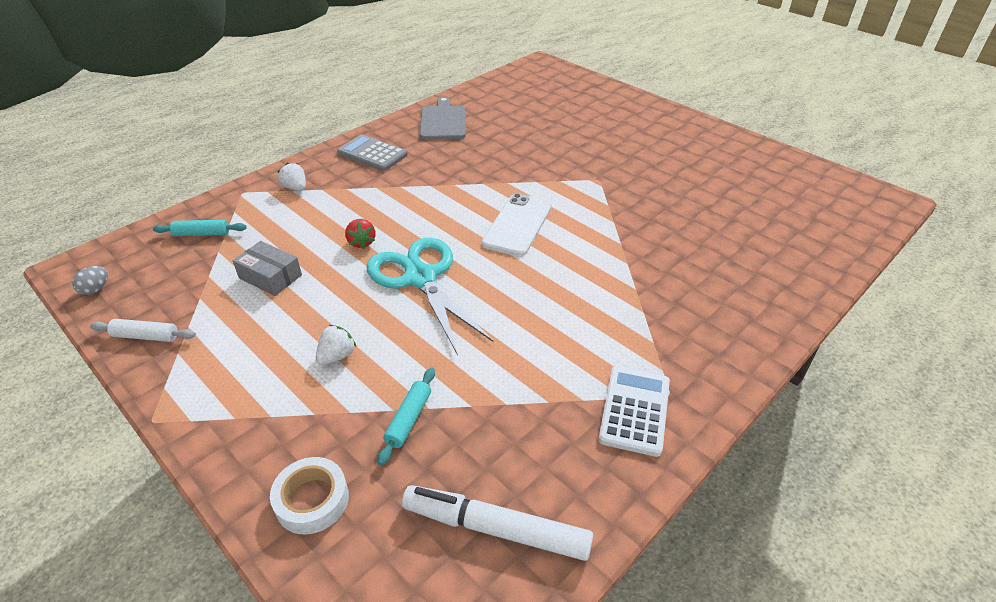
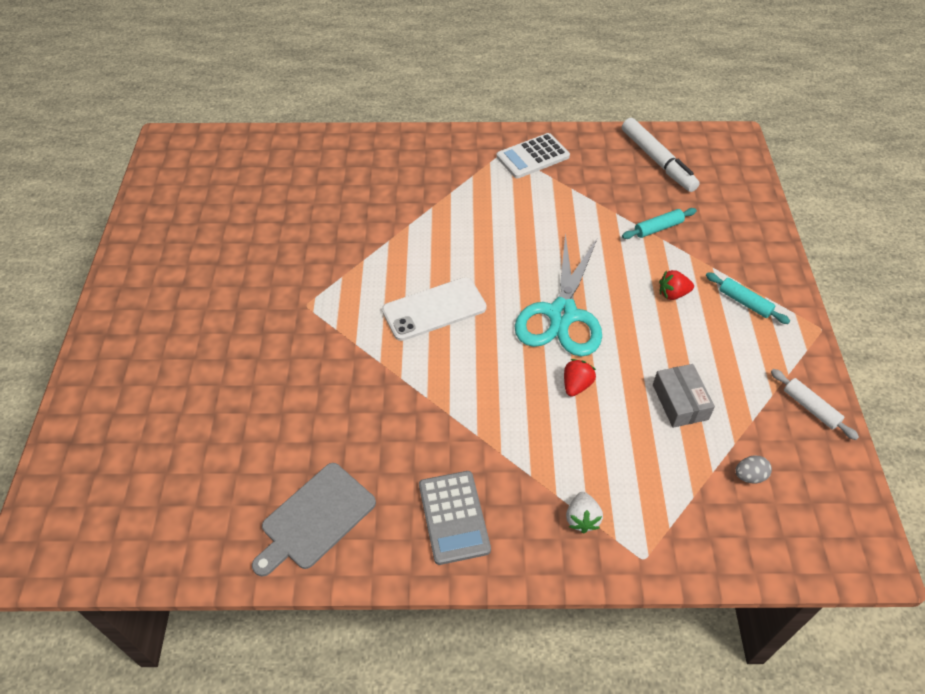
camera: 135 degrees left, 10 degrees up
grey egg [72,266,108,295] -> grey egg moved to [735,455,772,483]
turquoise rolling pin [153,220,247,236] -> turquoise rolling pin moved to [706,272,790,324]
white tape [270,457,349,534] -> none
white strawberry [316,325,356,365] -> red strawberry [659,270,694,300]

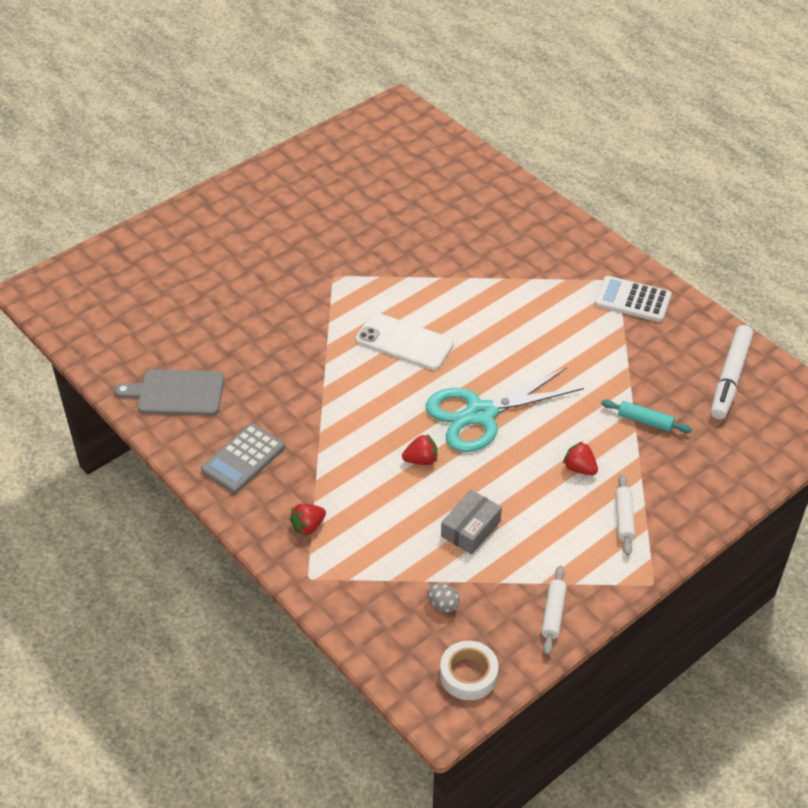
camera: 50 degrees right, 5 degrees down
white strawberry [566,492,603,533] -> red strawberry [290,504,326,535]
turquoise rolling pin [706,272,790,324] -> white rolling pin [615,474,635,556]
none -> white tape [440,641,498,700]

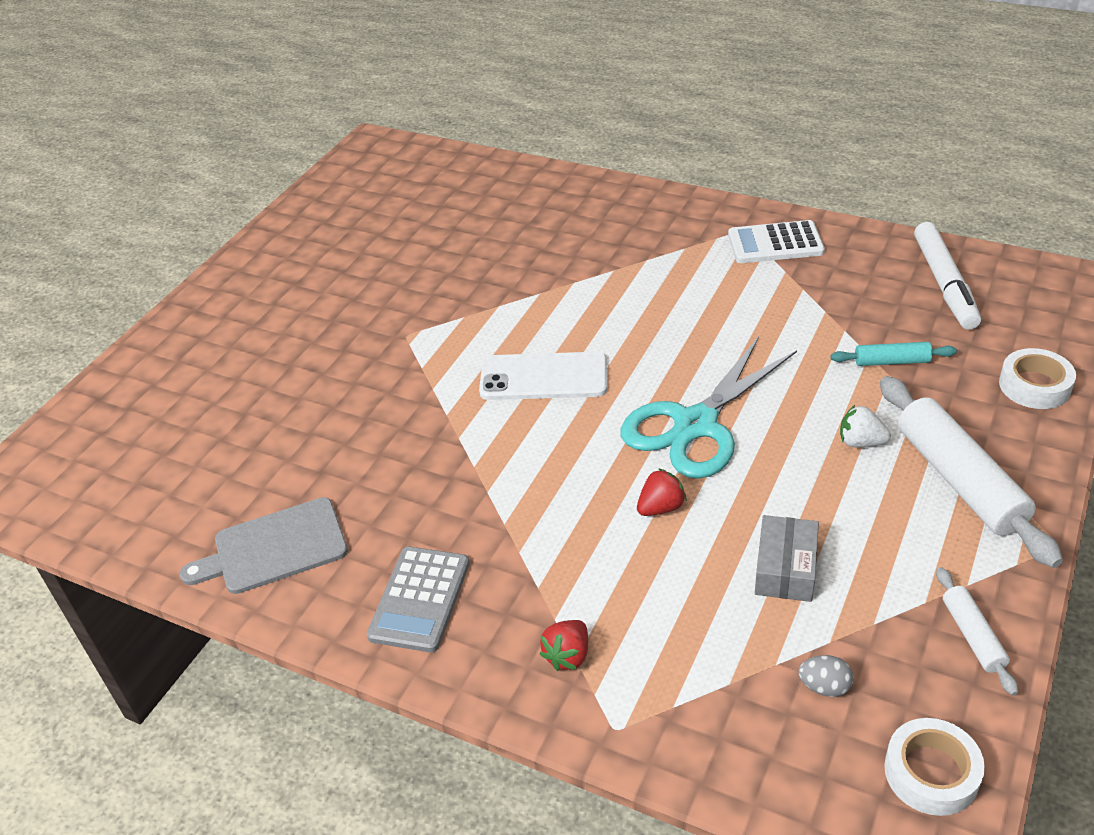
camera: 20 degrees left, 5 degrees down
red strawberry [563,442,598,475] -> white strawberry [840,405,891,447]
white rolling pin [615,474,635,556] -> white rolling pin [880,376,1063,568], size x2.01
none -> white tape [999,348,1076,409]

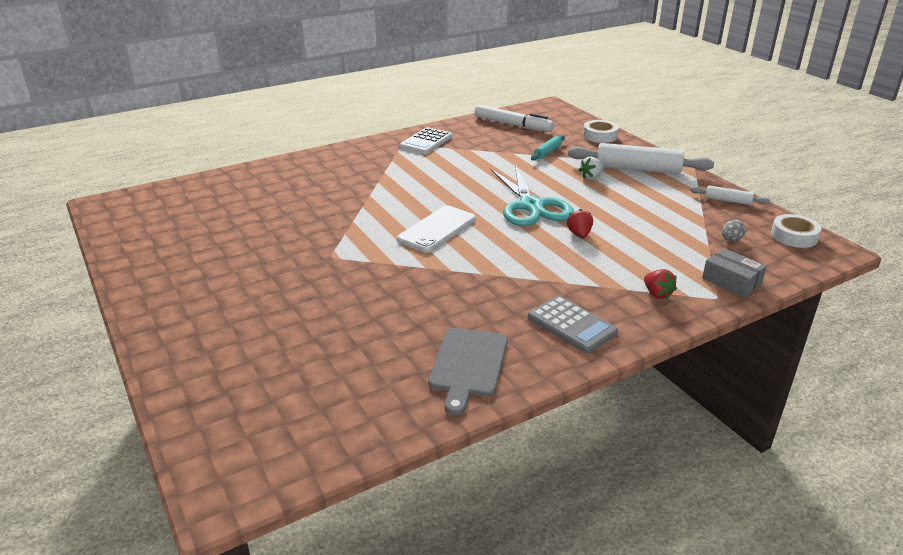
camera: 60 degrees left, 10 degrees down
grey box [755,515,819,602] -> grey box moved to [702,248,767,297]

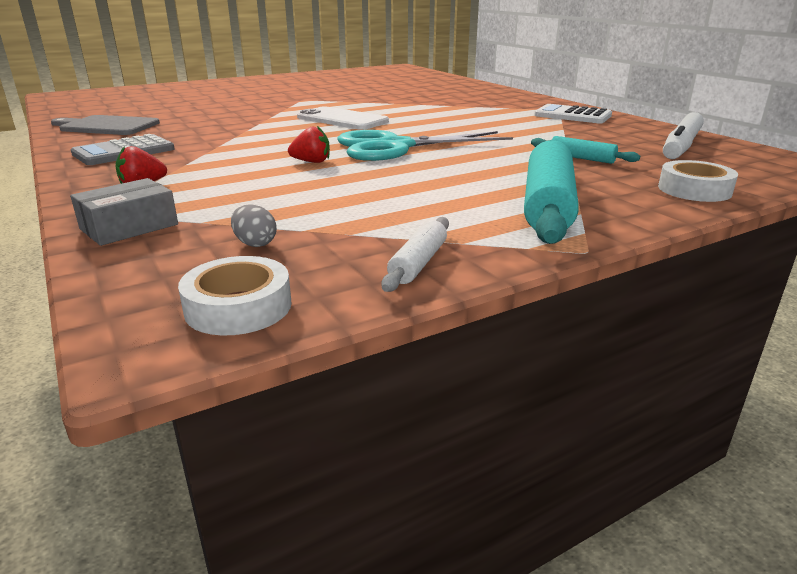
camera: 90 degrees right, 5 degrees down
white rolling pin [568,143,714,174] -> turquoise rolling pin [524,140,579,244]
white strawberry [579,157,604,180] -> none

